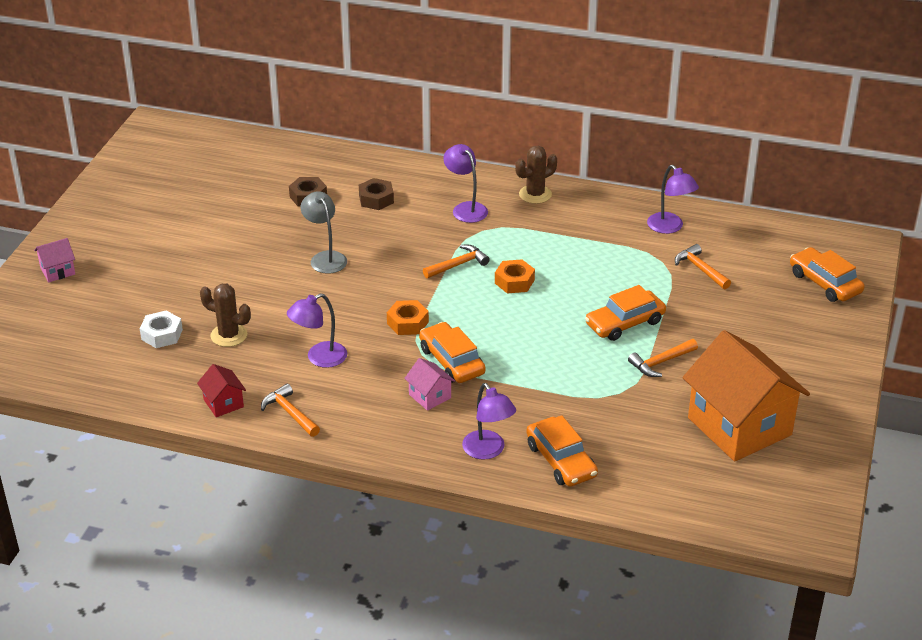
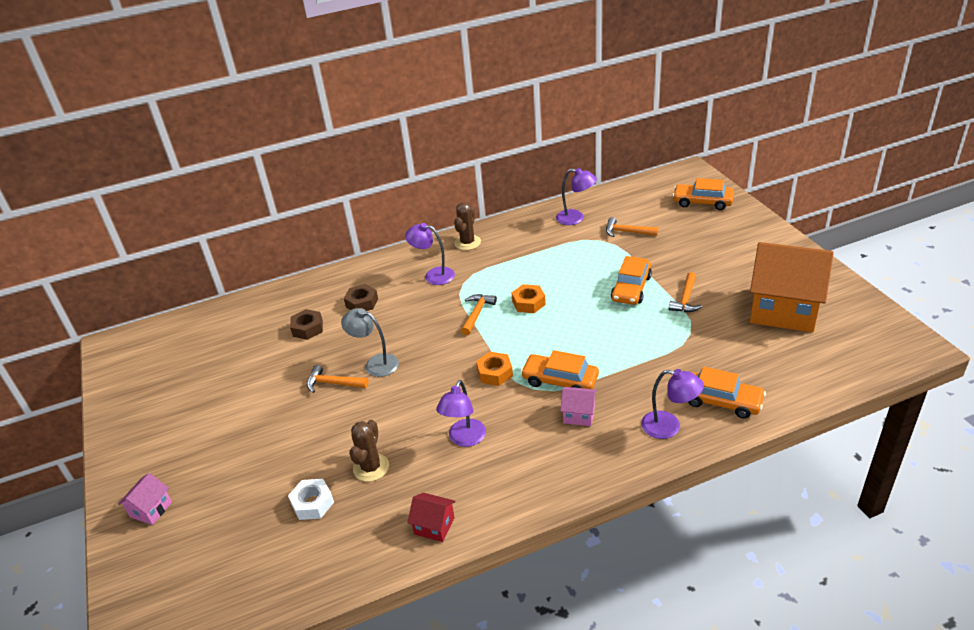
camera: 35 degrees left, 0 degrees up
brown cactus [200,284,251,347] -> brown cactus turned 60 degrees counterclockwise [349,420,389,482]
orange hammer [261,384,320,437] -> orange hammer moved to [307,365,368,393]

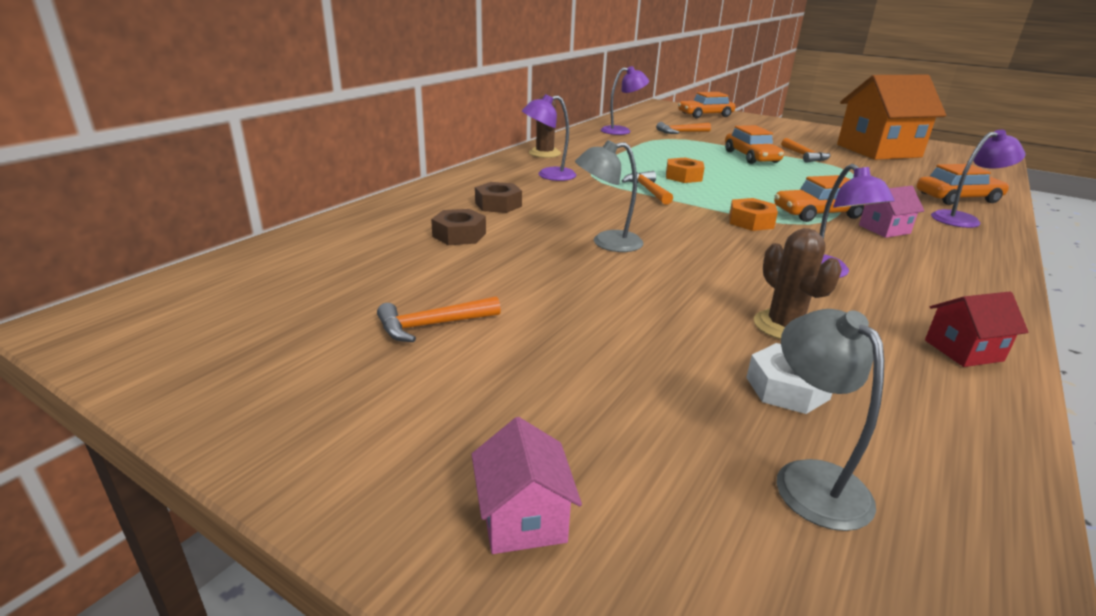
camera: 40 degrees left, 10 degrees down
orange hammer [307,365,368,393] -> orange hammer moved to [377,296,501,342]
none -> grey lamp [776,309,884,531]

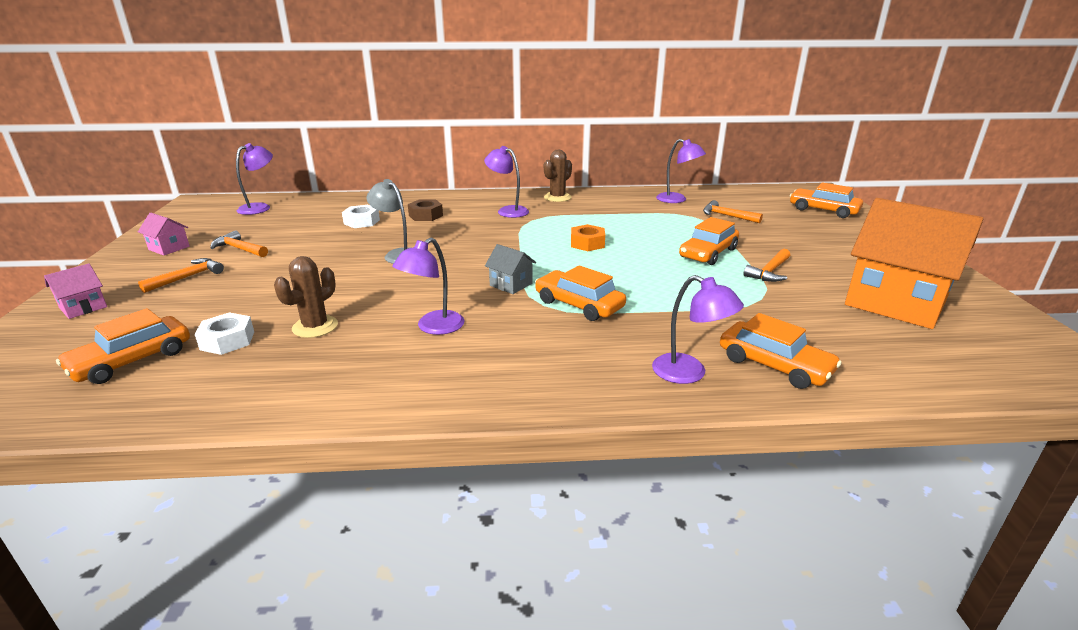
camera: 55 degrees right, 0 degrees up
brown nut [431,209,486,245] -> white nut [342,205,380,228]
orange hammer [622,171,673,205] -> orange hammer moved to [138,258,224,293]
orange nut [729,198,778,231] -> grey house [485,244,536,294]
grey lamp [776,309,884,531] -> orange car [56,308,190,384]
pink house [859,186,924,238] -> pink house moved to [138,212,190,256]
red house [925,291,1028,367] -> none
none -> purple lamp [236,143,273,215]

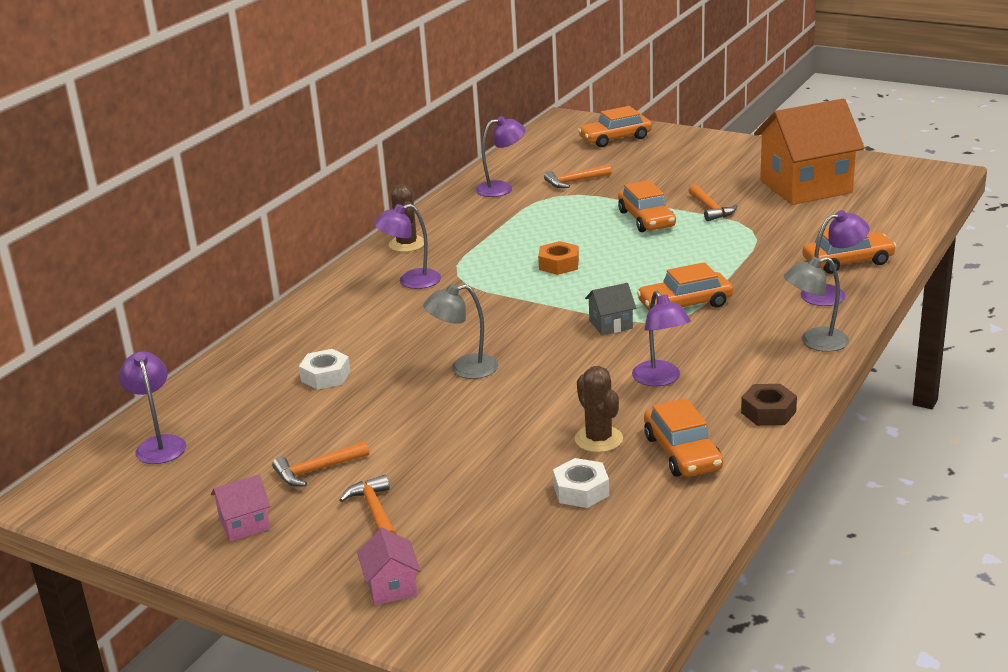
camera: 55 degrees left, 0 degrees up
orange car [56,308,190,384] -> orange car moved to [644,398,723,477]
brown nut [408,199,443,221] -> brown nut moved to [741,384,797,426]
none -> grey lamp [784,257,849,352]

